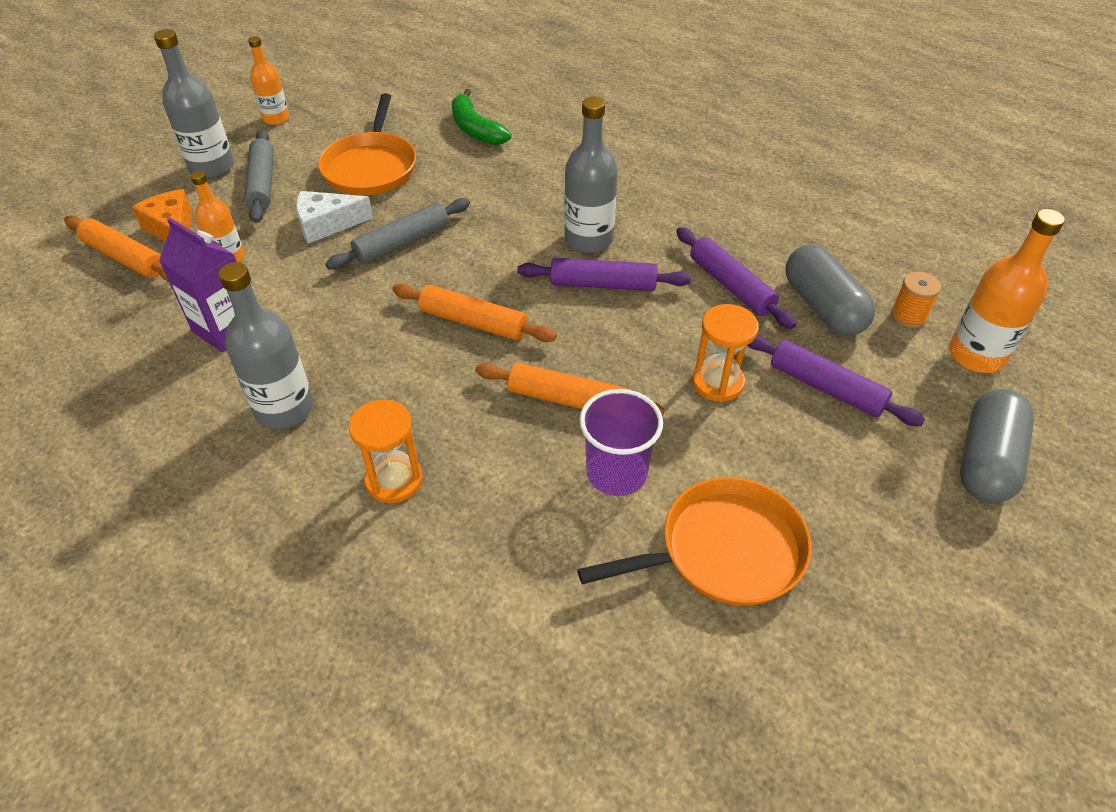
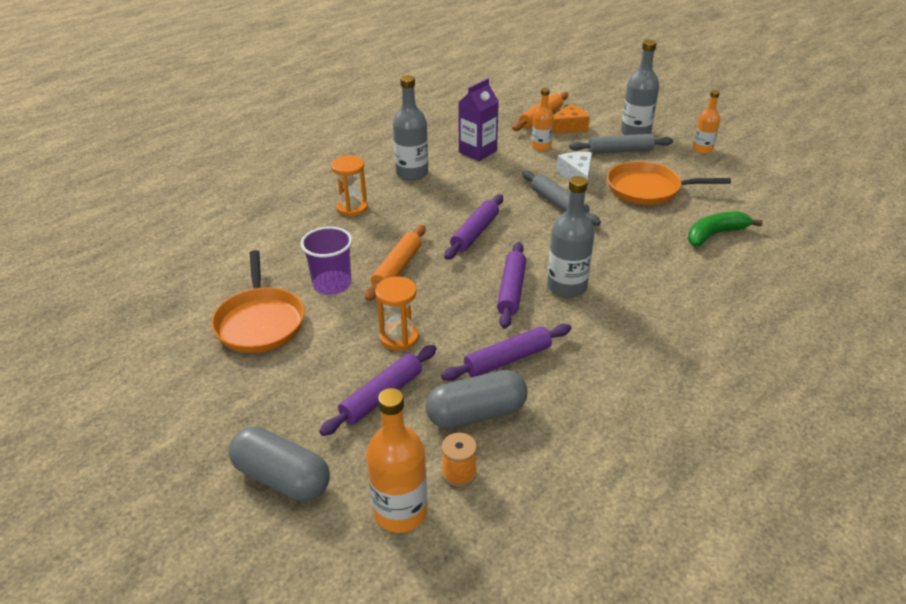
camera: 95 degrees right, 10 degrees down
orange rolling pin [392,284,557,342] -> purple rolling pin [444,194,503,260]

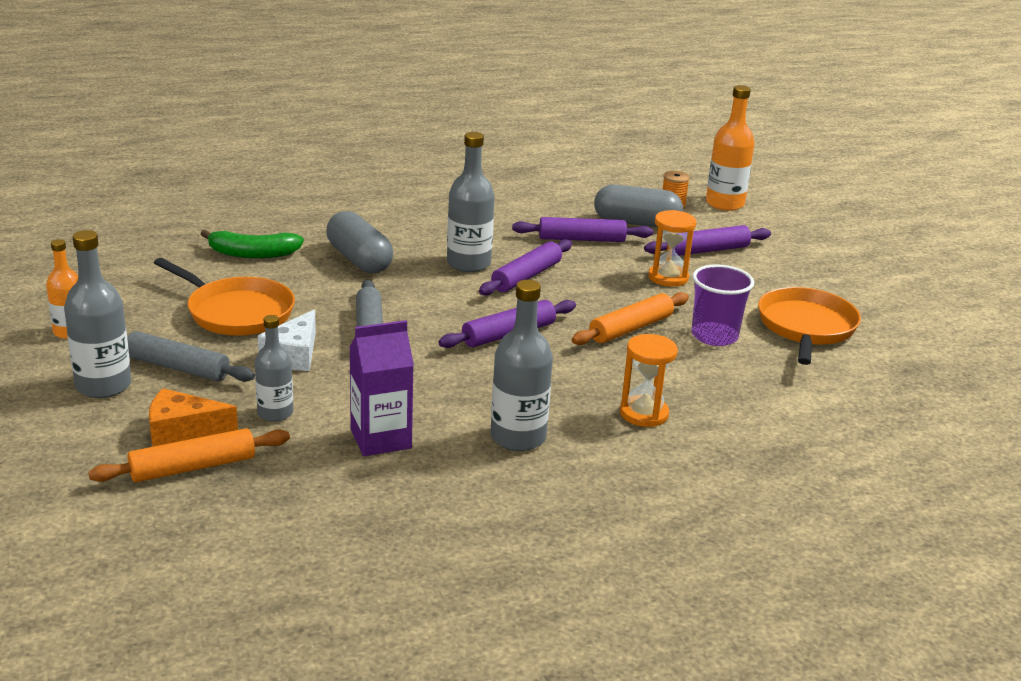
camera: 155 degrees left, 10 degrees down
grey capsule [229,427,330,501] -> grey capsule moved to [326,211,393,273]
orange bottle [531,88,554,151] -> grey bottle [255,315,293,422]

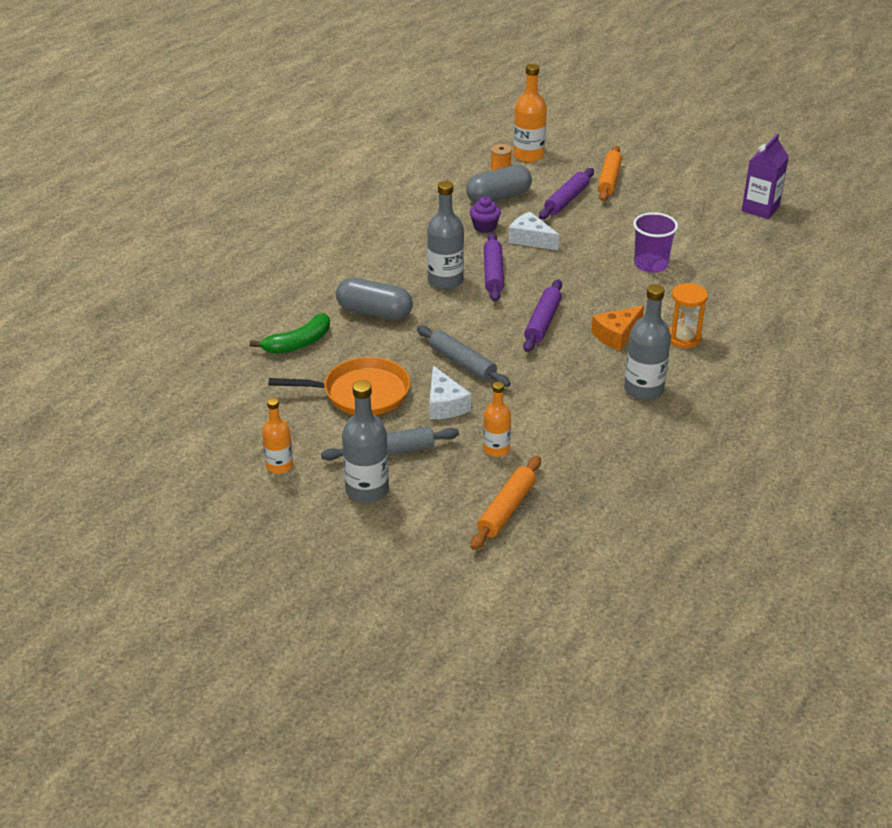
camera: 35 degrees left, 10 degrees up
orange cheese [149,388,238,447] -> orange cheese moved to [591,306,644,351]
grey bottle [255,315,293,422] -> orange bottle [483,382,511,457]
purple carton [349,320,414,456] -> purple carton moved to [741,134,789,219]
purple rolling pin [512,217,653,242] -> purple cupcake [470,196,501,233]
orange rolling pin [572,292,689,345] -> orange rolling pin moved to [597,146,622,201]
orange hourglass [648,210,696,287] -> none
orange pan [758,287,861,365] -> none
none -> white cheese [509,212,559,250]

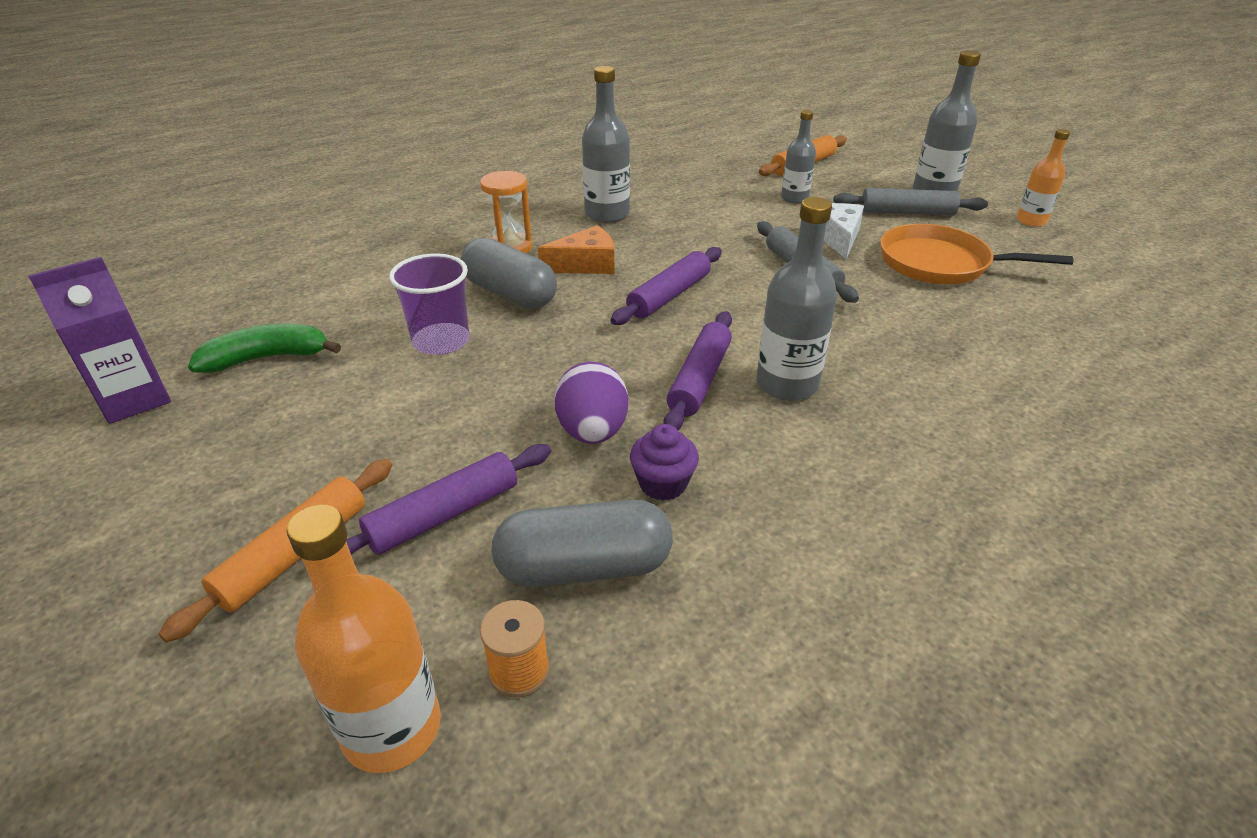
camera: 160 degrees left, 0 degrees up
green banana [250,313,330,354] -> green banana moved to [188,324,341,373]
grey capsule [336,278,413,320] -> grey capsule moved to [461,238,557,309]
orange bottle [483,382,511,457] -> grey bottle [781,110,816,203]
white cheese [509,212,559,250] -> purple egg [555,362,628,444]

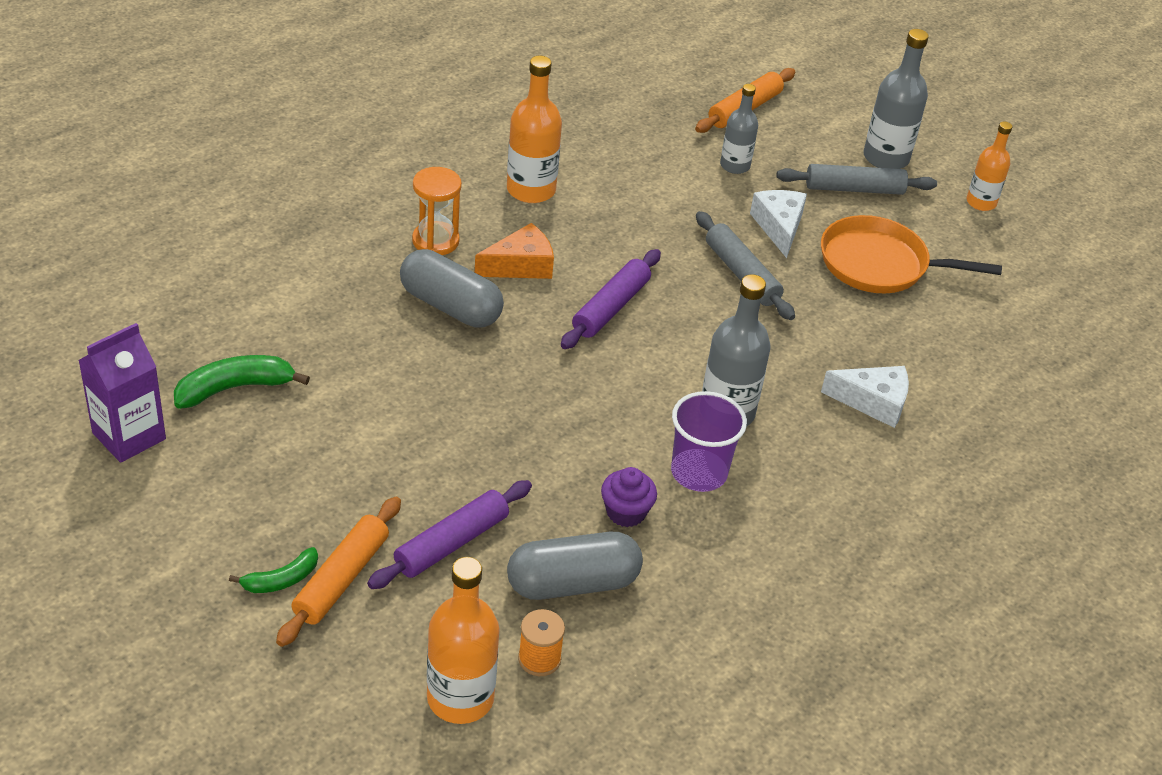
camera: 10 degrees left, 5 degrees up
purple cup [389,253,470,355] -> purple cup moved to [671,391,747,492]
purple egg [555,362,628,444] -> none
grey bottle [582,66,630,223] -> orange bottle [507,56,562,203]
purple rolling pin [663,311,732,430] -> none
none -> green banana [229,547,318,593]
none -> white cheese [821,366,909,428]

